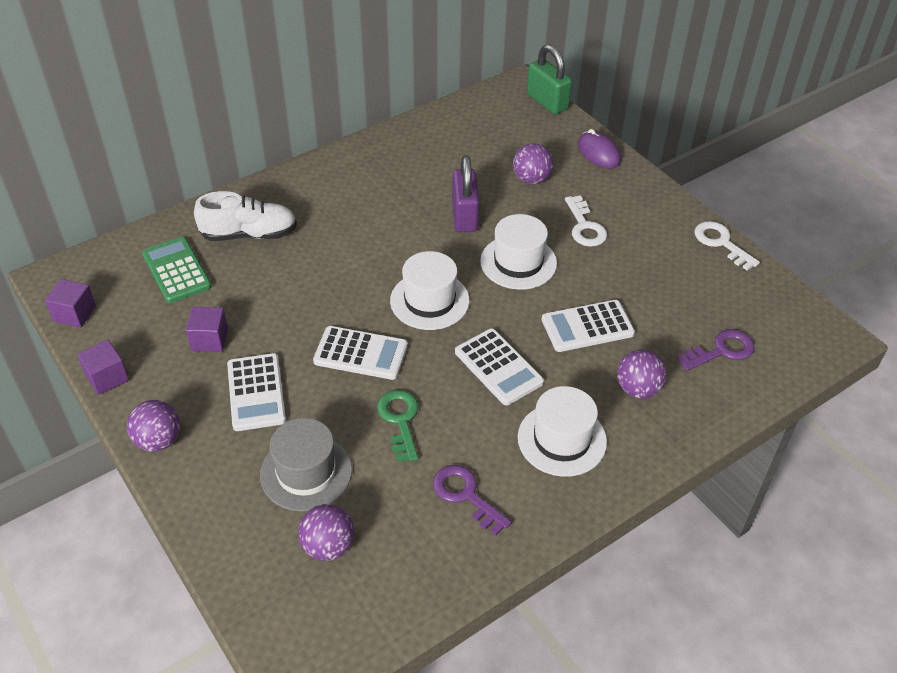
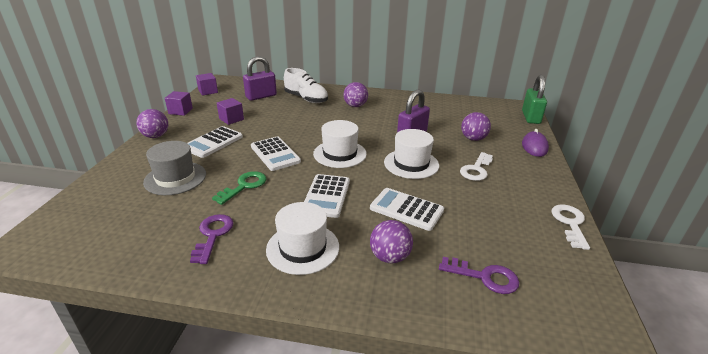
camera: 45 degrees right, 15 degrees down
green calculator [142,237,212,303] -> purple padlock [243,56,277,101]
purple ball [298,504,354,561] -> purple ball moved to [344,82,368,107]

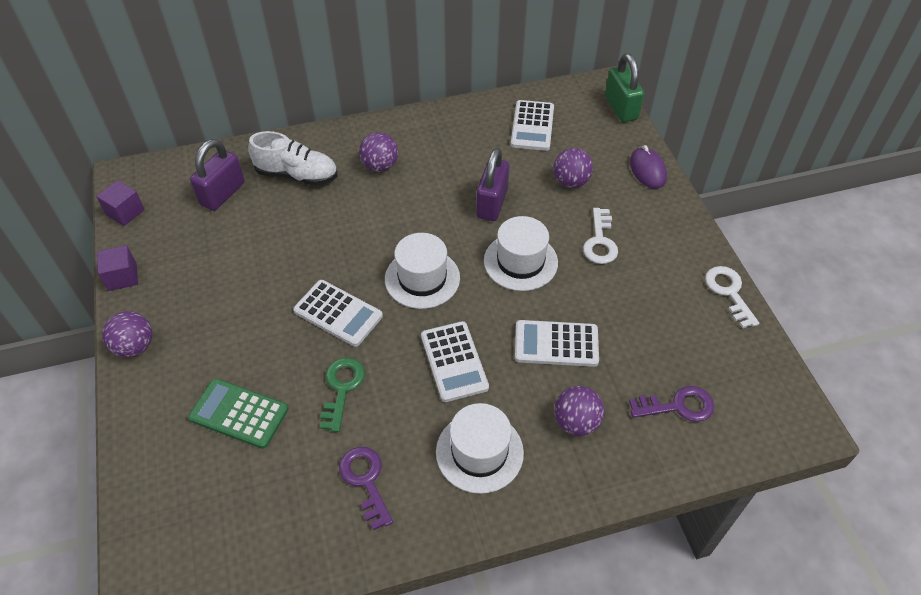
camera: 25 degrees left, 20 degrees up
grey hat [143,141,206,195] -> green calculator [188,378,289,449]
white calculator [187,126,243,158] -> white calculator moved to [511,100,554,151]
purple cube [217,98,244,125] -> none

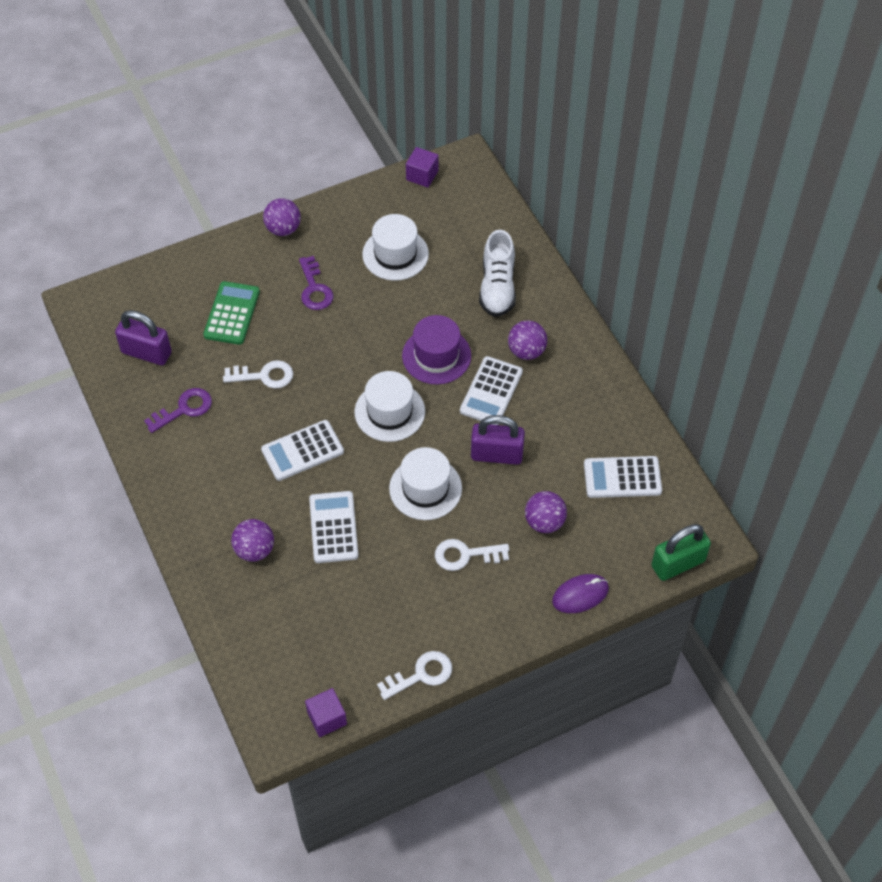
camera: 80 degrees right, 5 degrees up
purple cube [97,245,138,291] -> purple cube moved to [305,688,347,737]
purple padlock [190,139,244,211] -> purple padlock moved to [115,310,172,365]
white calculator [293,280,383,347] -> white calculator moved to [460,356,523,425]
green key [320,357,365,432] -> white key [223,360,293,388]
white hat [436,403,524,494] -> white hat moved to [362,214,429,281]
purple key [629,386,714,422] -> purple key moved to [299,256,334,310]
none -> purple hat [402,315,471,384]

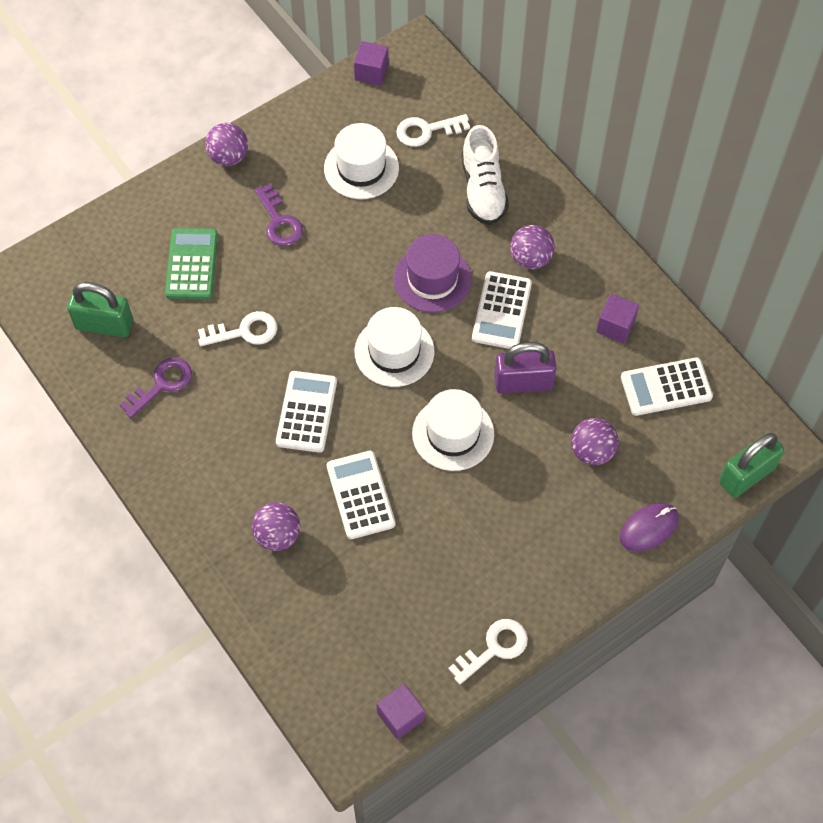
camera: 10 degrees left, 5 degrees up
purple padlock [115,310,172,365] -> green padlock [67,282,133,337]
white calculator [261,420,344,481] -> white calculator turned 135 degrees clockwise [276,371,337,453]
white key [435,539,509,571] -> white key moved to [396,114,470,147]
none -> purple cube [596,294,639,343]

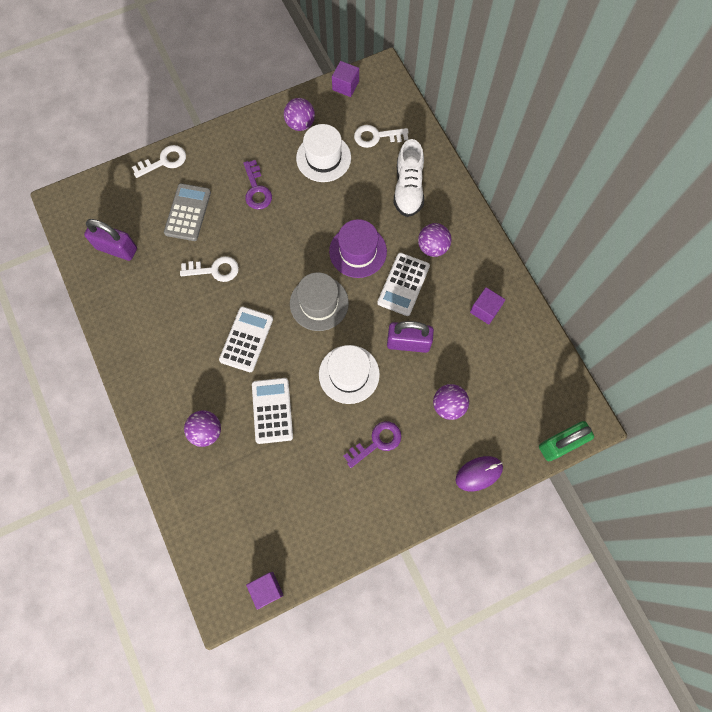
camera: 10 degrees right, 10 degrees up
green padlock [67,282,133,337] -> purple padlock [84,219,137,261]
purple key [120,357,192,418] -> purple key moved to [344,421,402,468]
green calculator [165,228,218,299] -> grey calculator [164,183,211,241]
purple ball [205,123,248,166] -> purple ball moved to [284,98,315,131]
white hat [355,307,434,387] -> grey hat [290,272,349,331]
white key [448,619,528,684] -> white key moved to [132,145,186,178]
white calculator [621,357,713,416] -> none

